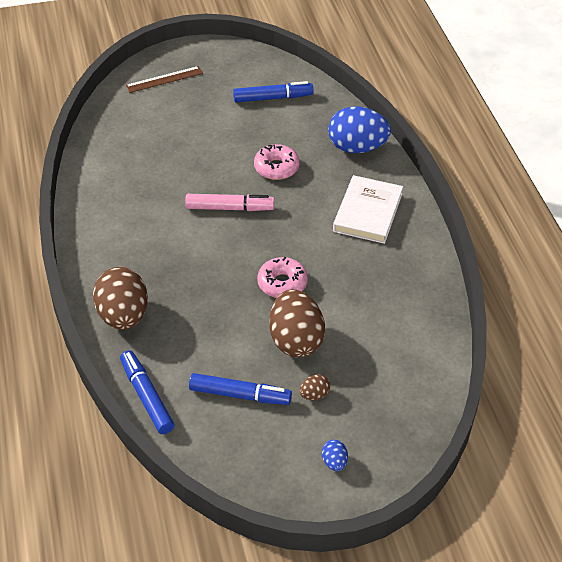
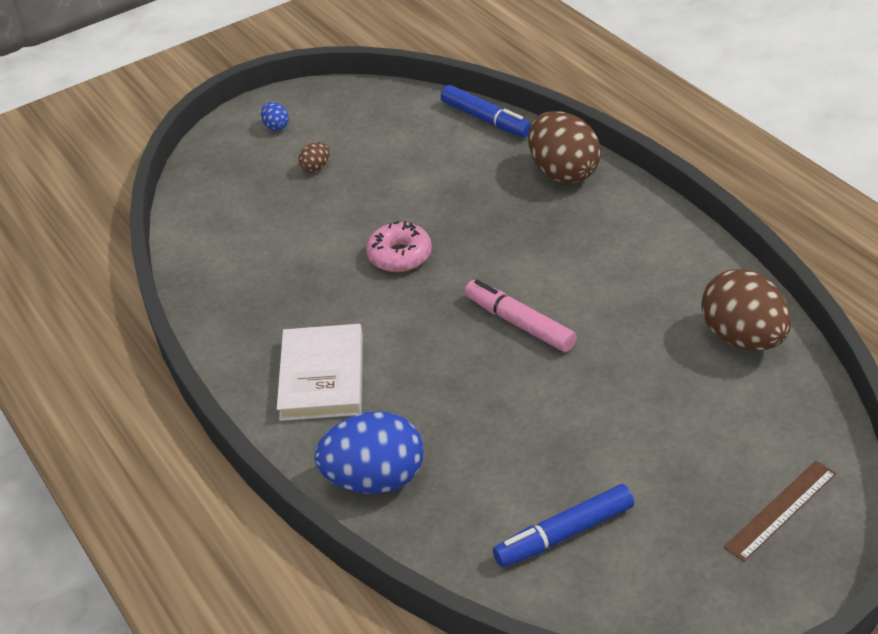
camera: 165 degrees right, 5 degrees down
pink marker [185,194,274,211] -> pink marker turned 60 degrees clockwise [465,280,577,352]
blue marker [189,373,292,405] -> none
pink donut [254,144,300,180] -> none
brown egg [269,289,325,358] -> brown egg moved to [702,269,791,350]

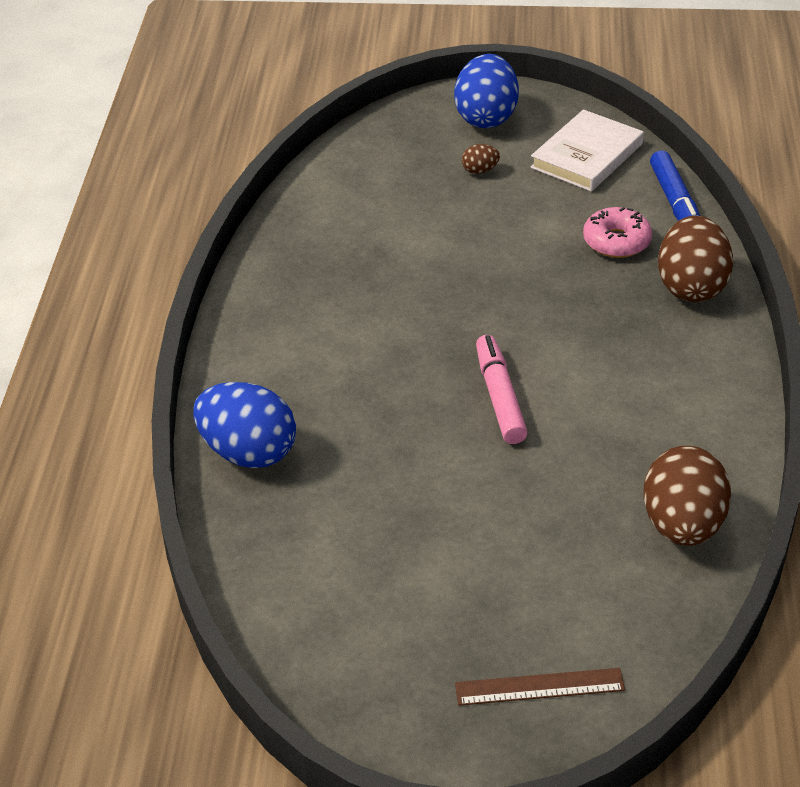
camera: 35 degrees right, 0 degrees up
blue egg [261,102,289,131] -> blue egg [454,54,519,128], size x2.30
white book [277,324,363,421] -> white book moved to [530,109,644,192]
pink donut [366,221,432,272] -> pink donut moved to [583,207,652,258]
blue marker [493,484,634,568] -> none

